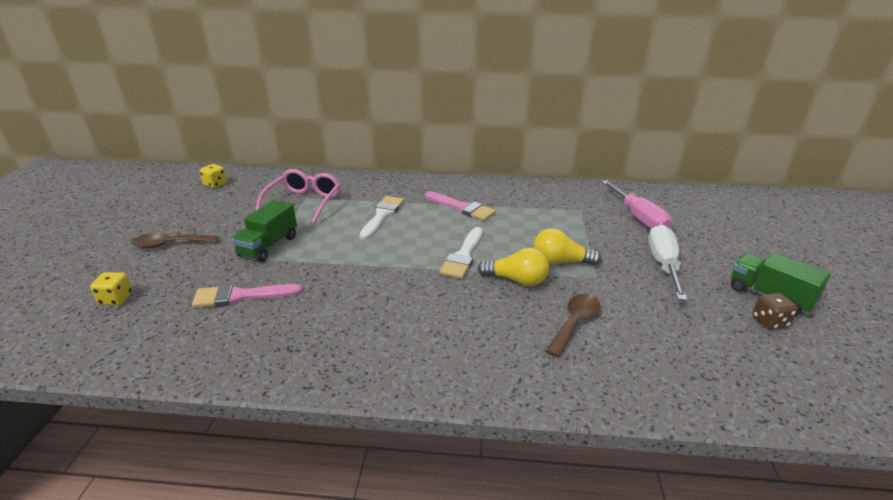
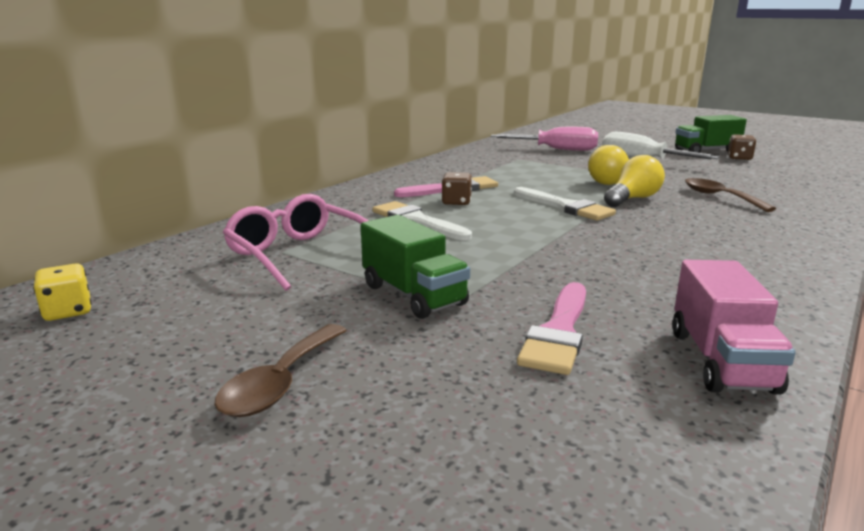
camera: 60 degrees left, 10 degrees down
yellow dice [90,272,132,305] -> none
none -> brown dice [441,172,472,205]
none -> pink truck [672,260,796,395]

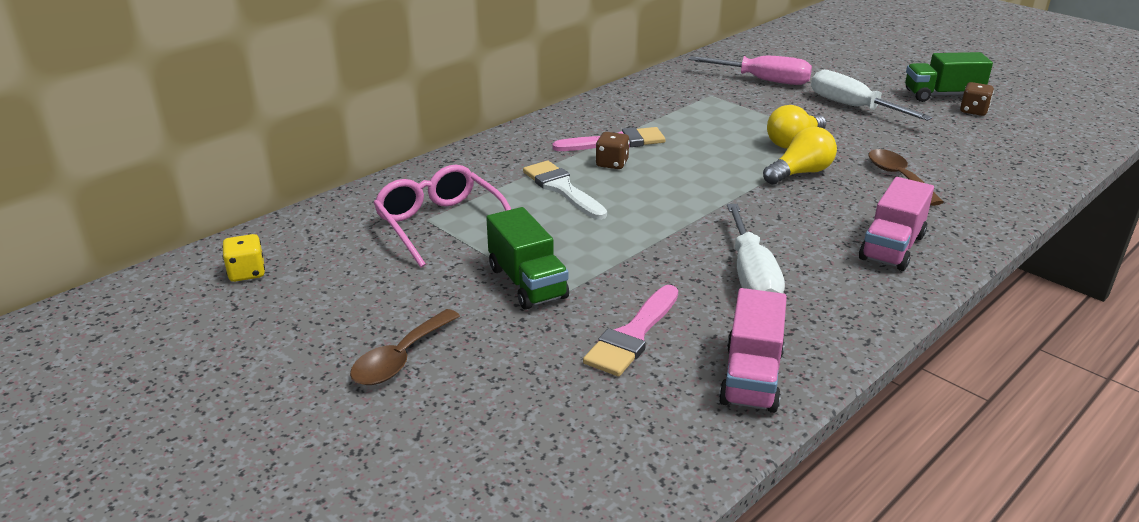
camera: 10 degrees right, 10 degrees up
white brush [514,187,616,221] -> none
none -> white screwdriver [727,204,785,293]
none -> pink truck [859,177,934,271]

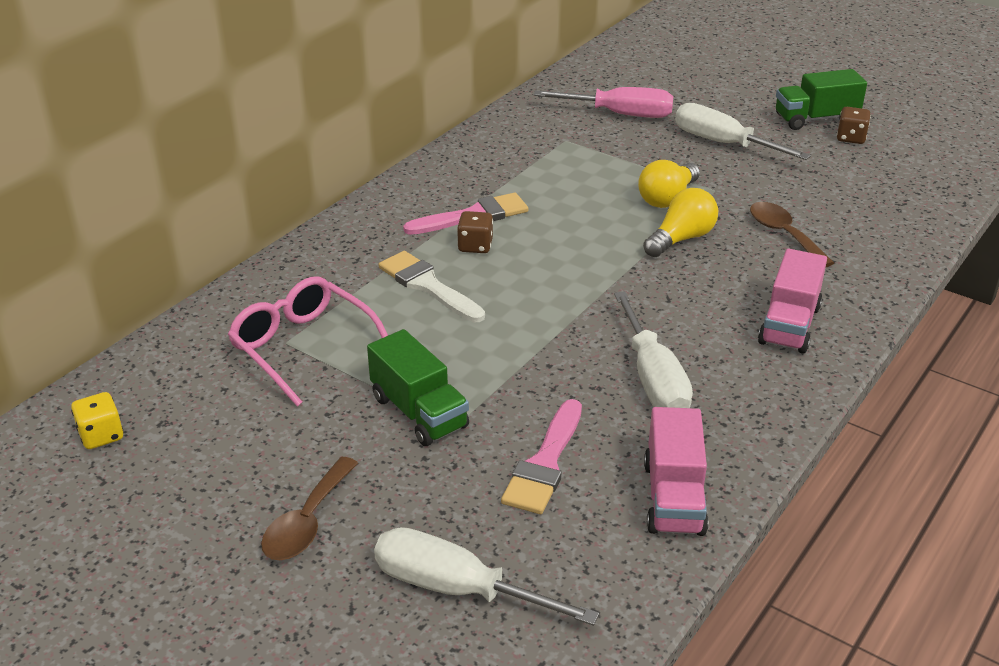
camera: 10 degrees left, 5 degrees up
none -> white screwdriver [374,527,599,626]

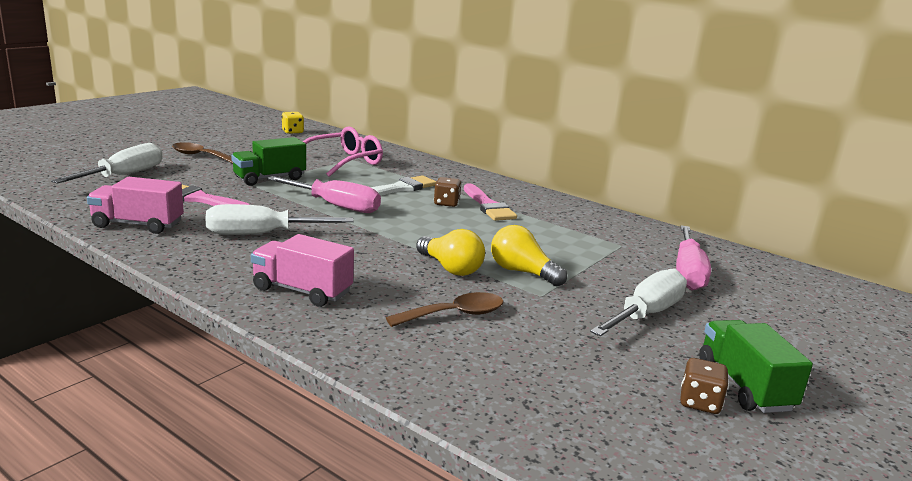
camera: 90 degrees right, 15 degrees down
none -> pink screwdriver [267,176,381,213]

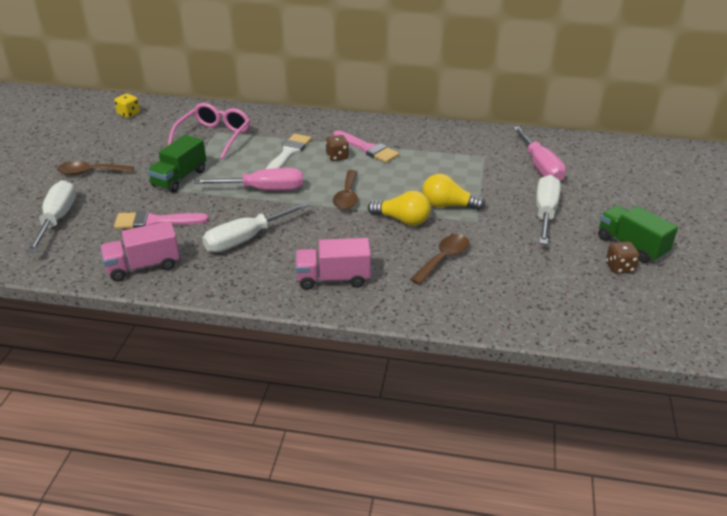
camera: 25 degrees left, 15 degrees up
none -> brown spoon [333,170,358,210]

